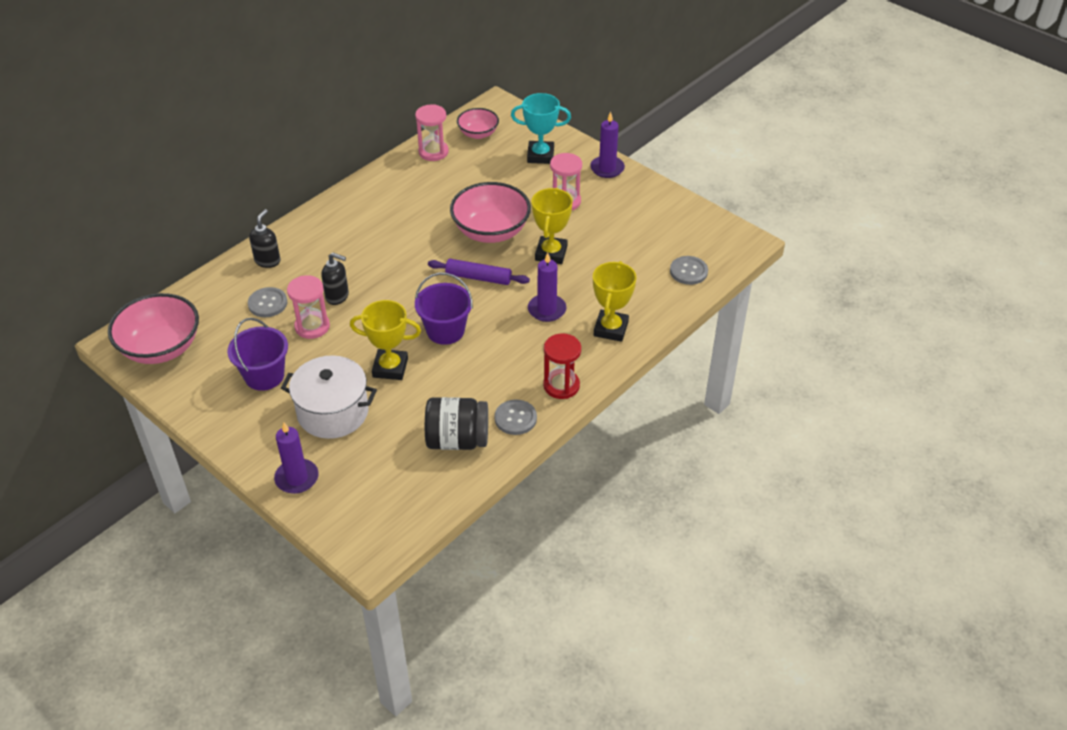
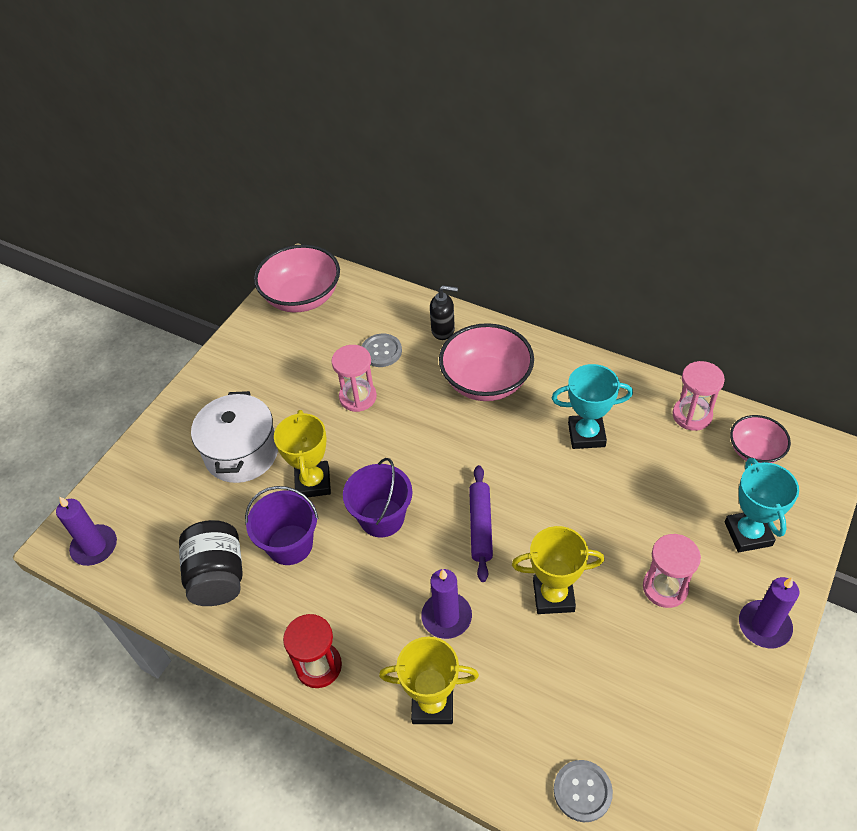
camera: 80 degrees right, 5 degrees up
purple bucket [227,318,288,391] -> purple bucket moved to [245,486,318,565]
purple candle [274,422,319,494] -> purple candle moved to [56,497,117,566]
black soap dispenser [321,252,349,305] -> none
pink bowl [450,182,531,243] -> pink bowl moved to [439,323,534,401]
grey button [495,400,537,435] -> none
none -> turquoise trophy [552,364,633,449]

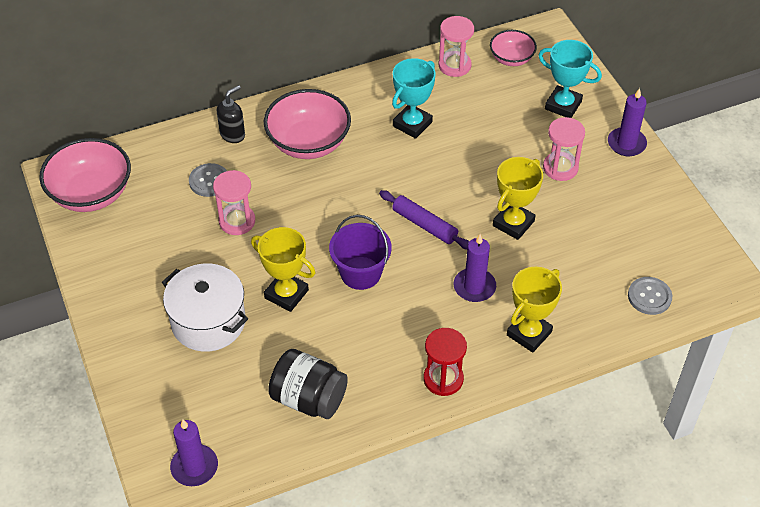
camera: 55 degrees left, 0 degrees up
purple bucket [245,486,318,565] -> none

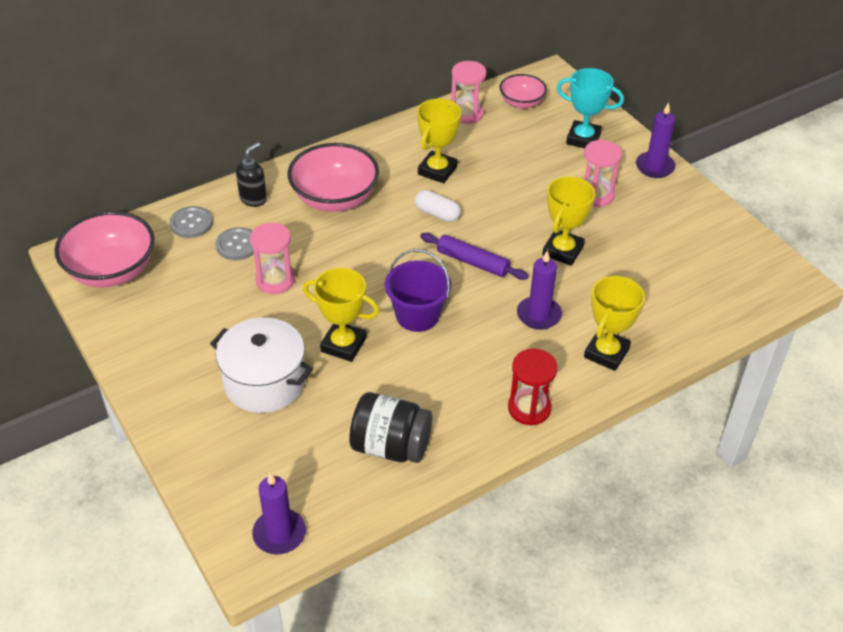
camera: 10 degrees left, 5 degrees down
turquoise trophy [392,58,436,139] -> yellow trophy [417,99,461,183]
grey button [628,277,672,315] -> grey button moved to [170,206,213,238]
none -> white capsule [415,190,461,222]

